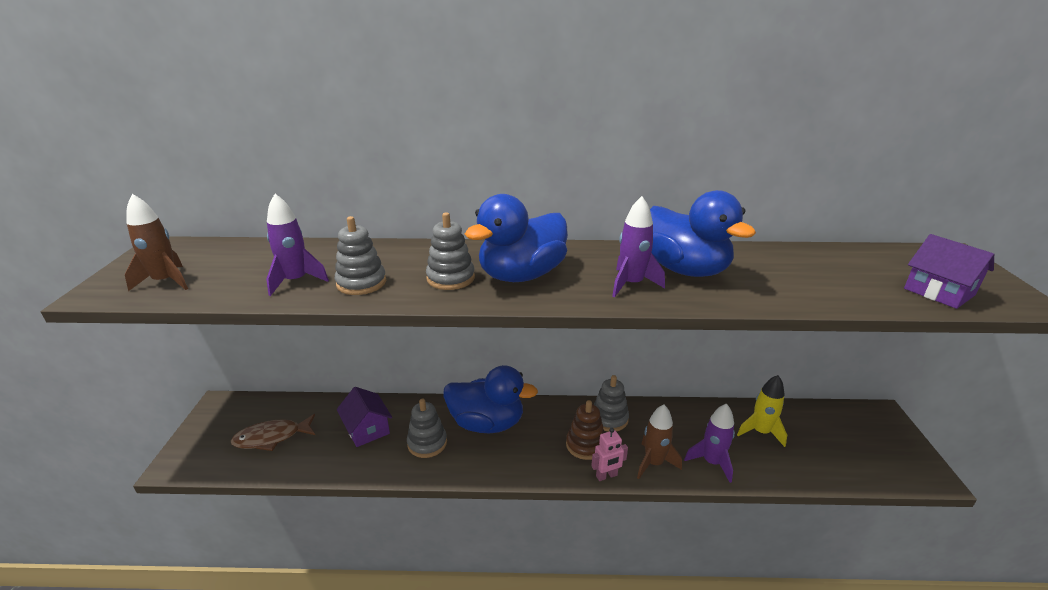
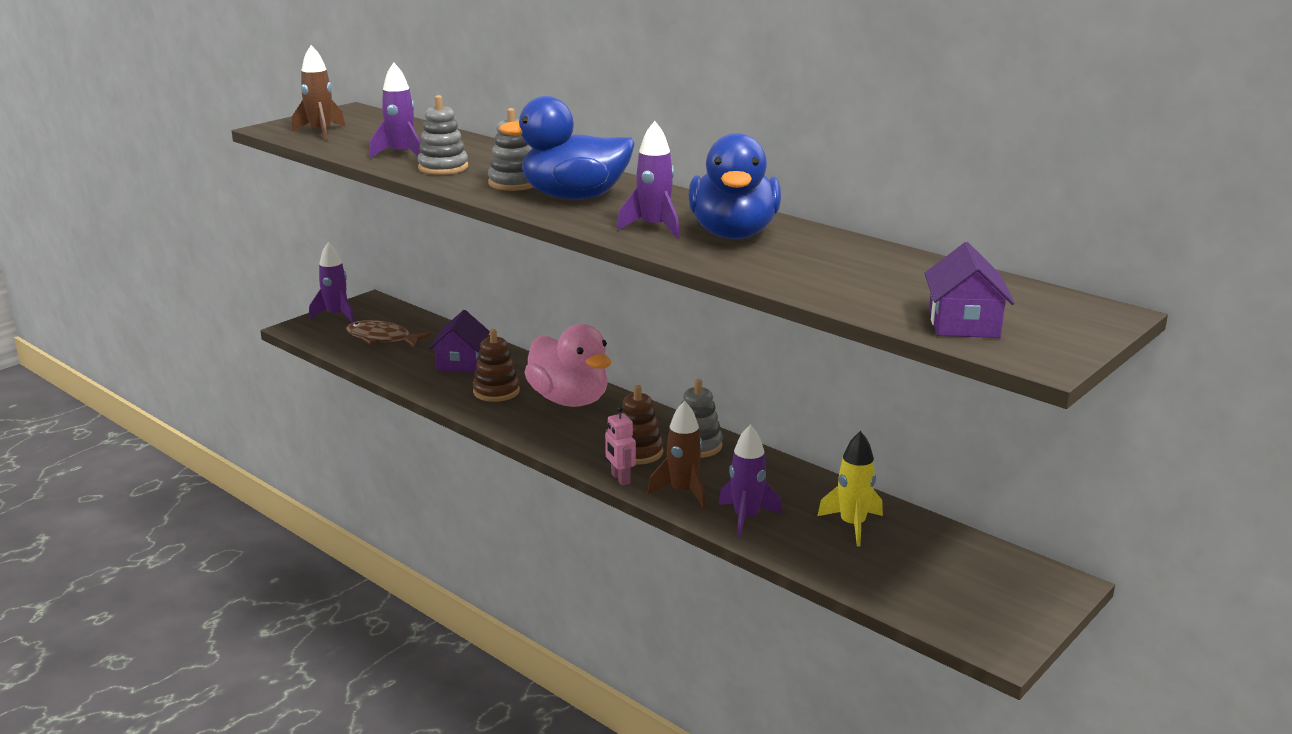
camera: 40 degrees right, 5 degrees down
grey stacking toy [407,399,447,458] -> brown stacking toy [473,329,520,402]
blue duck [443,365,538,433] -> pink duck [524,324,611,407]
pink robot [591,428,628,481] -> pink robot turned 45 degrees clockwise [605,406,636,486]
none -> purple rocket [309,242,355,323]

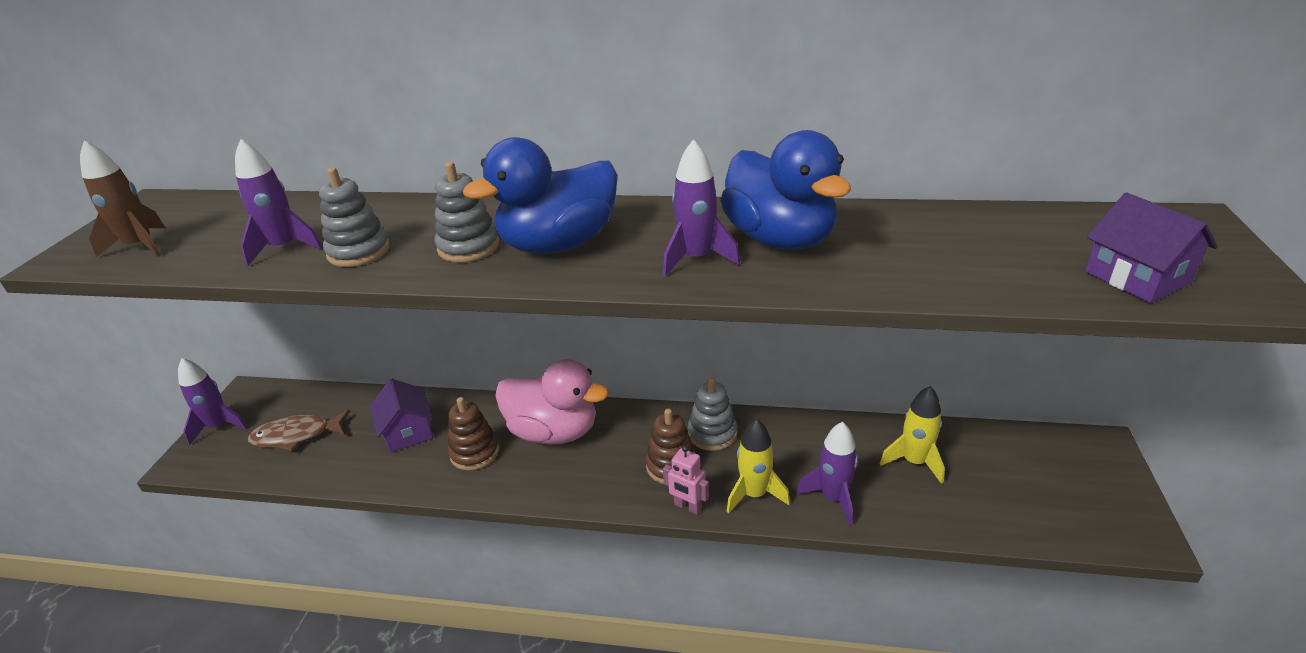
camera: 30 degrees left, 10 degrees up
brown rocket [648,401,706,508] -> yellow rocket [726,419,790,514]

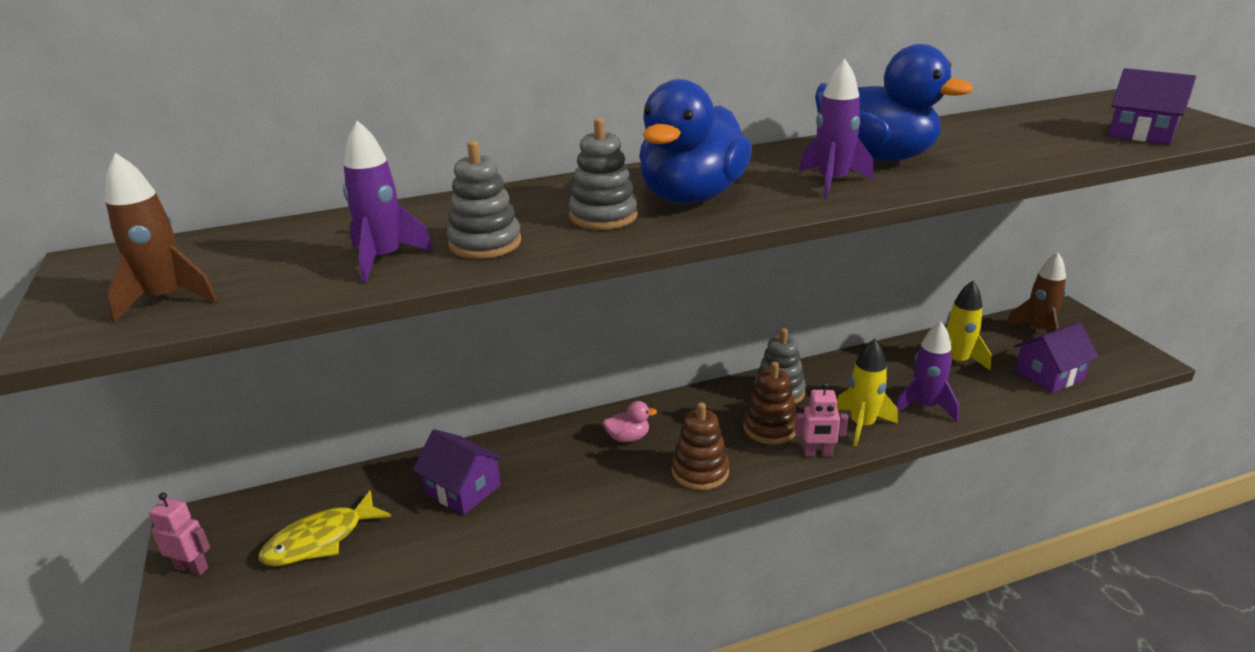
camera: 30 degrees left, 5 degrees down
purple rocket [178,358,248,445] -> pink robot [149,492,210,575]
brown fish [248,410,350,452] -> yellow fish [259,490,391,566]
brown stacking toy [448,397,499,471] -> brown stacking toy moved to [672,402,729,490]
pink duck [495,359,609,444] -> pink duck [603,401,657,442], size x0.41
none -> brown rocket [1005,252,1066,333]
none -> purple house [1014,322,1099,393]

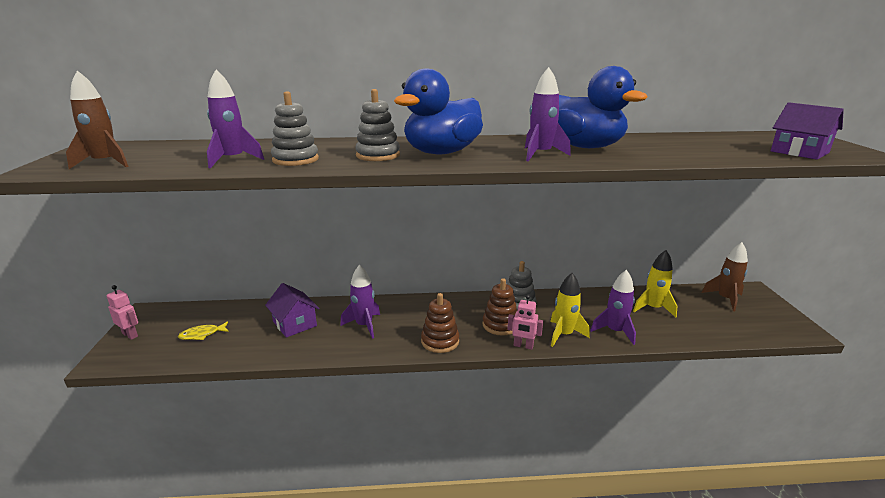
camera: 15 degrees right, 5 degrees down
yellow fish [259,490,391,566] -> yellow fish [178,321,229,340], size x0.61
pink duck [603,401,657,442] -> none
purple house [1014,322,1099,393] -> none
none -> purple rocket [340,265,380,339]

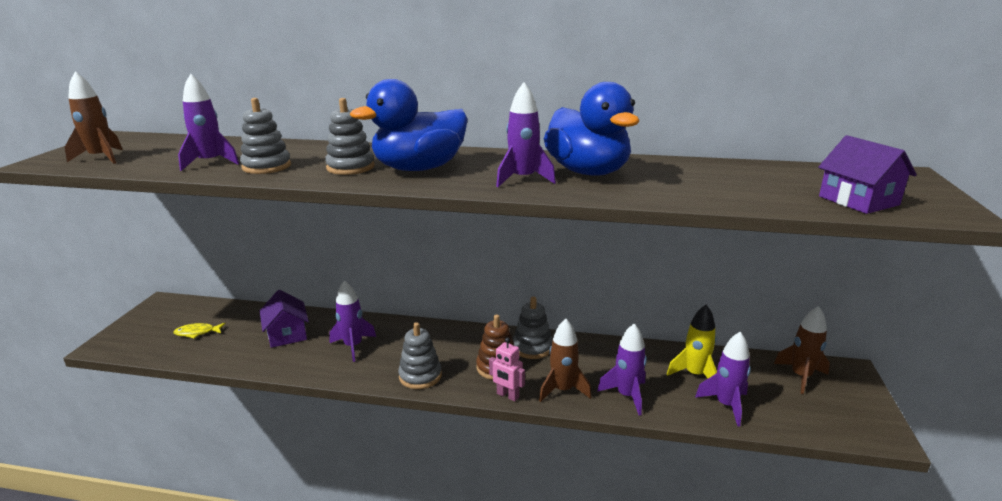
camera: 15 degrees right, 0 degrees up
pink robot [106,285,138,340] -> none
brown stacking toy [421,293,459,353] -> grey stacking toy [398,322,442,389]
yellow rocket [550,273,590,347] -> brown rocket [539,319,591,402]
none -> purple rocket [695,332,751,426]

